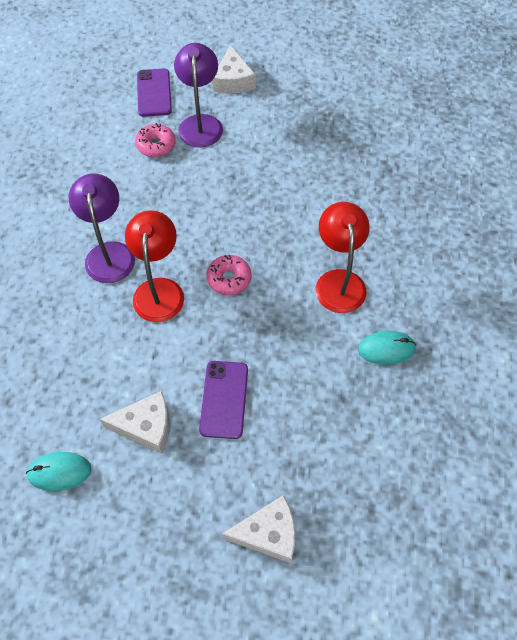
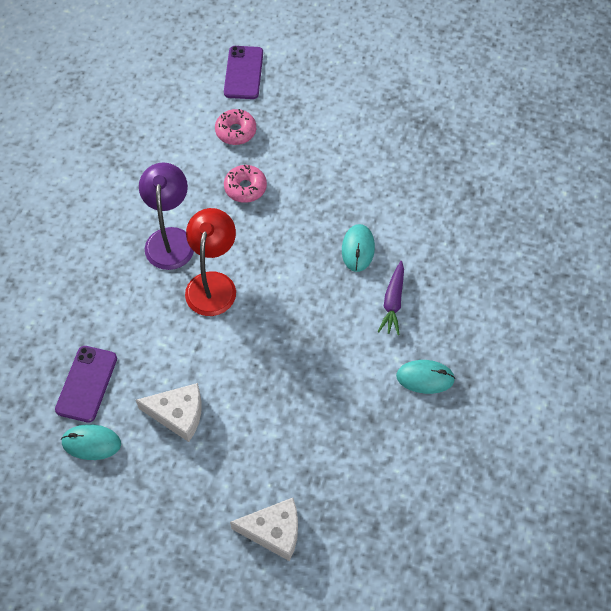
camera: 10 degrees right, 0 degrees up
purple lamp [174,43,223,148] -> none
purple phone [199,361,248,439] -> purple phone moved to [55,346,117,423]
pink donut [206,255,252,295] -> pink donut moved to [224,165,267,203]
white cheese [212,45,256,94] -> none
red lamp [315,202,370,313] -> purple carrot [378,261,404,335]
none -> turquoise mouse [342,224,375,272]

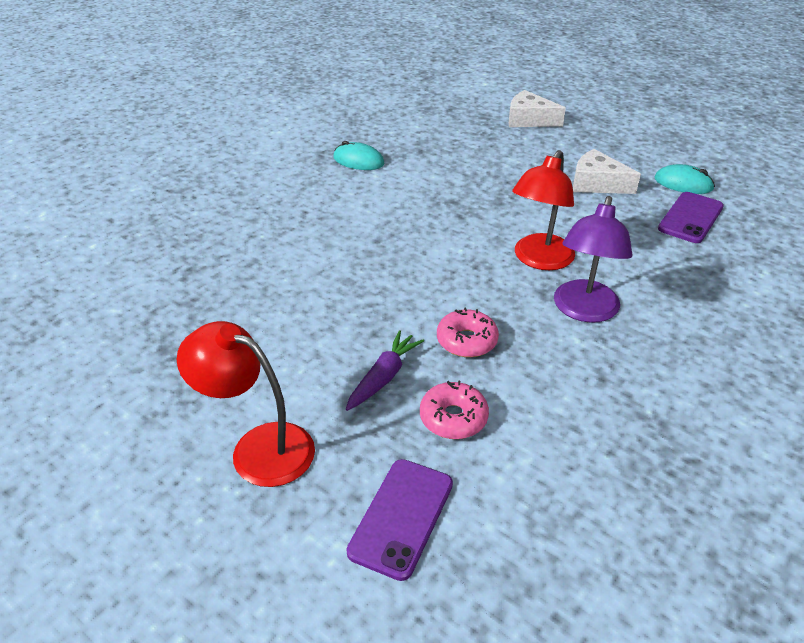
camera: 160 degrees left, 20 degrees down
turquoise mouse [342,224,375,272] -> none
purple carrot [378,261,404,335] -> purple carrot moved to [346,330,424,411]
none -> red lamp [176,321,315,487]

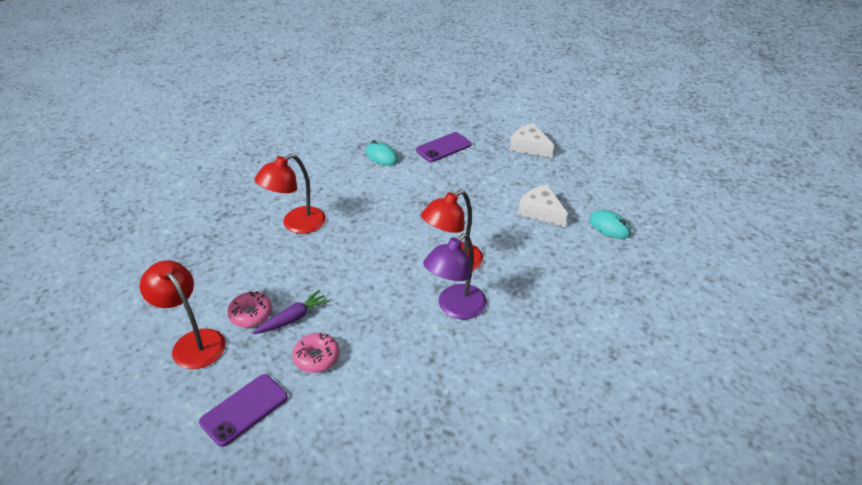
camera: 20 degrees right, 0 degrees up
pink donut [437,308,499,357] -> pink donut moved to [227,291,272,328]
purple phone [658,192,724,243] -> purple phone moved to [416,132,472,162]
none -> red lamp [255,154,326,234]

